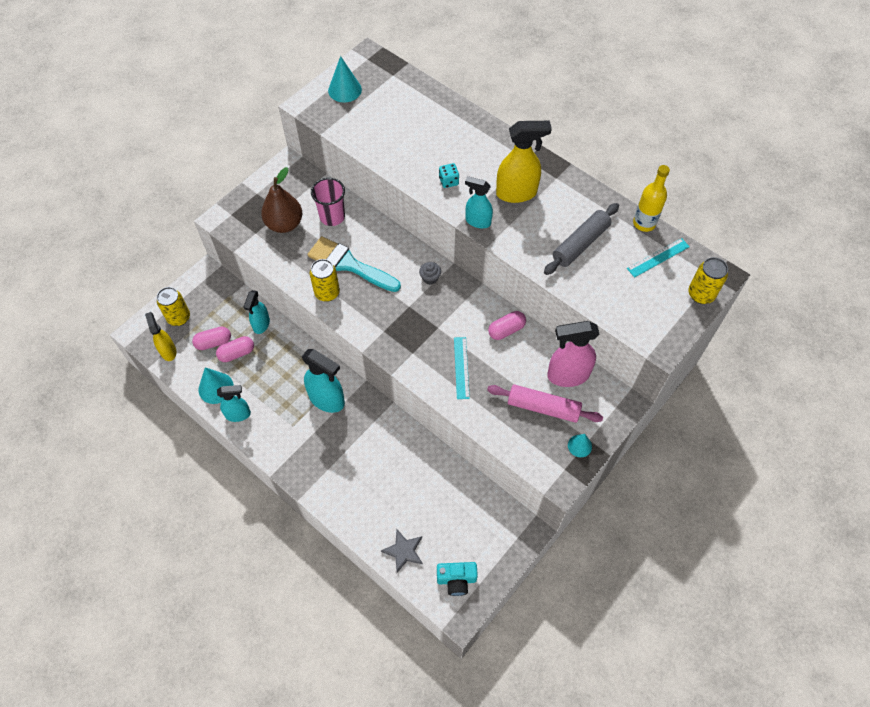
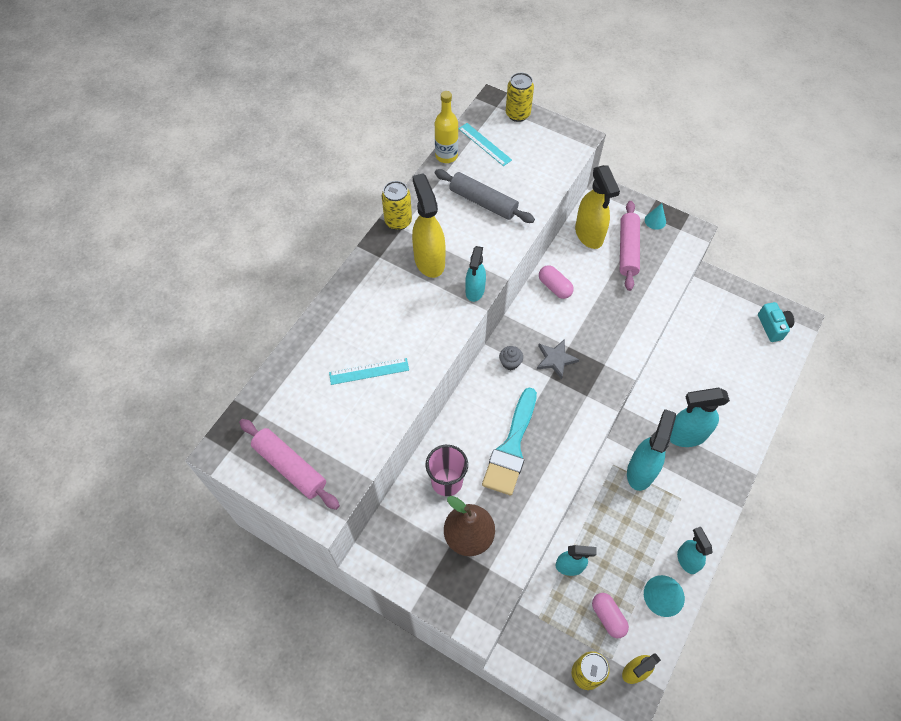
camera: 100 degrees left, 0 degrees up
pink capsule [216,336,254,362] -> none
yellow can [310,259,340,302] -> yellow can moved to [382,181,412,230]
turquoise cone [328,56,362,102] -> pink rolling pin [239,419,340,510]
grey star [381,530,423,573] -> grey star moved to [537,339,579,379]
turquoise dice [439,163,459,188] -> none
turquoise ruler [454,337,470,399] -> turquoise ruler moved to [329,358,409,385]
pink spray bottle [547,321,599,387] -> yellow spray bottle [575,165,620,249]
none -> turquoise spray bottle [670,388,730,447]

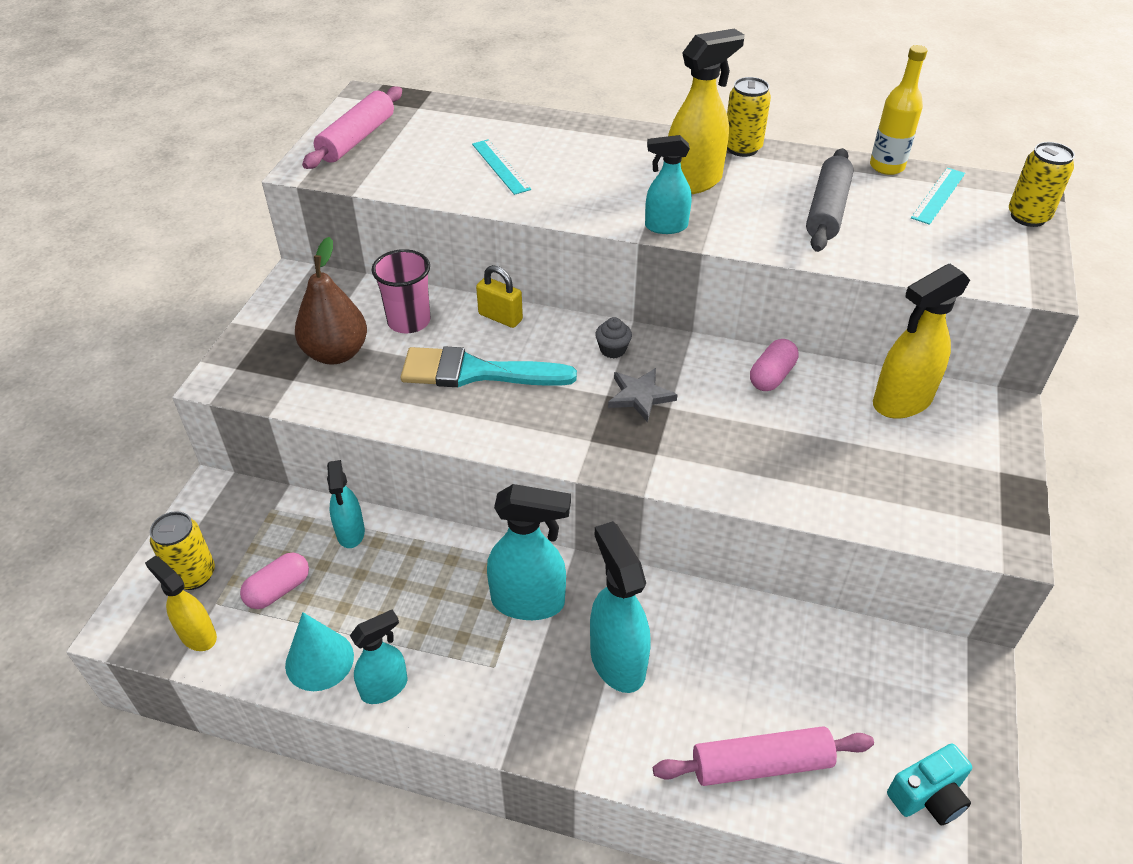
camera: 75 degrees right, 15 degrees down
pink rolling pin [620,201,640,291] -> pink rolling pin moved to [653,726,874,786]
turquoise cone [645,203,666,230] -> none
none -> yellow padlock [476,265,523,328]

